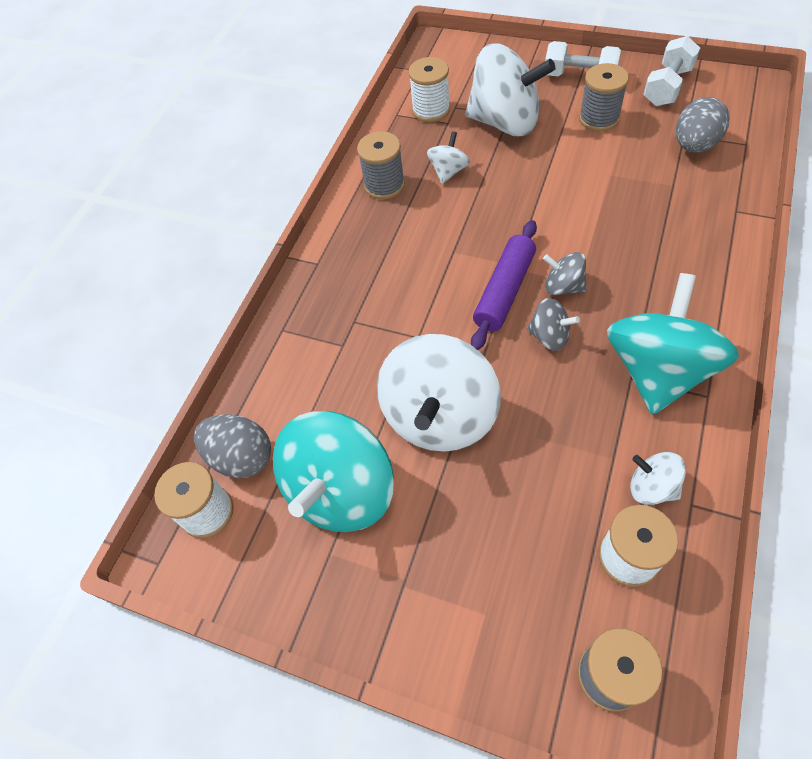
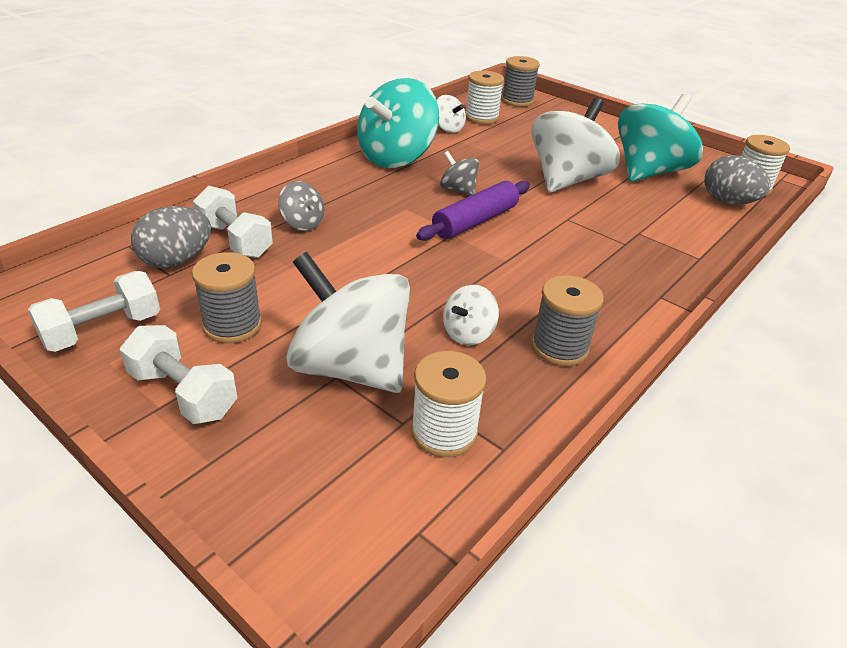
camera: 170 degrees left, 20 degrees down
grey spinning top [543,252,587,296] -> grey spinning top moved to [278,181,324,231]
none -> white dumbbell [193,186,273,258]

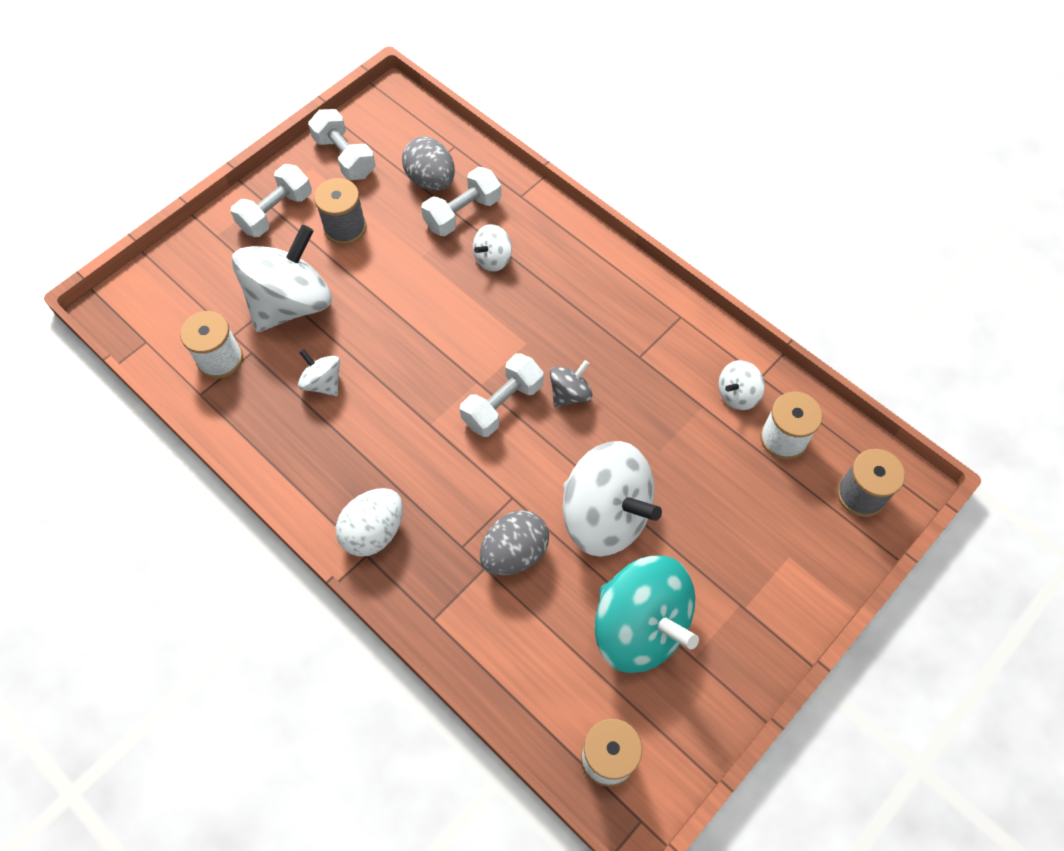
camera: 95 degrees right, 25 degrees up
grey spinning top [278,181,324,231] -> white spinning top [473,224,512,272]
turquoise spinning top [357,78,439,168] -> none
purple rolling pin [416,181,530,241] -> white dumbbell [460,353,544,437]
grey spool [531,275,604,366] -> none
grey egg [704,155,771,205] -> grey egg moved to [479,510,549,575]
none -> white egg [336,488,403,557]

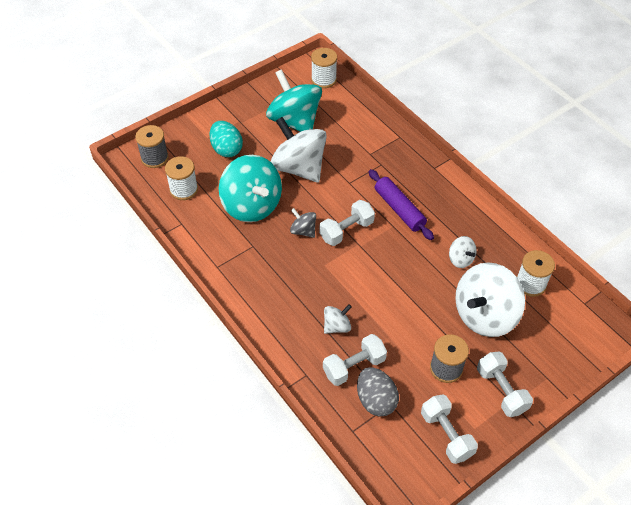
camera: 170 degrees left, 10 degrees down
white dumbbell [230,164,312,237] -> white dumbbell turned 75 degrees counterclockwise [477,352,533,417]
white egg [336,488,403,557] -> none
grey egg [479,510,549,575] -> none
grey spinning top [550,360,592,407] -> grey spinning top turned 75 degrees clockwise [290,208,316,238]
white spinning top [719,360,765,410] -> none
none -> turquoise egg [209,121,243,157]
none -> turquoise spinning top [219,155,282,222]
none -> purple rolling pin [369,169,434,240]

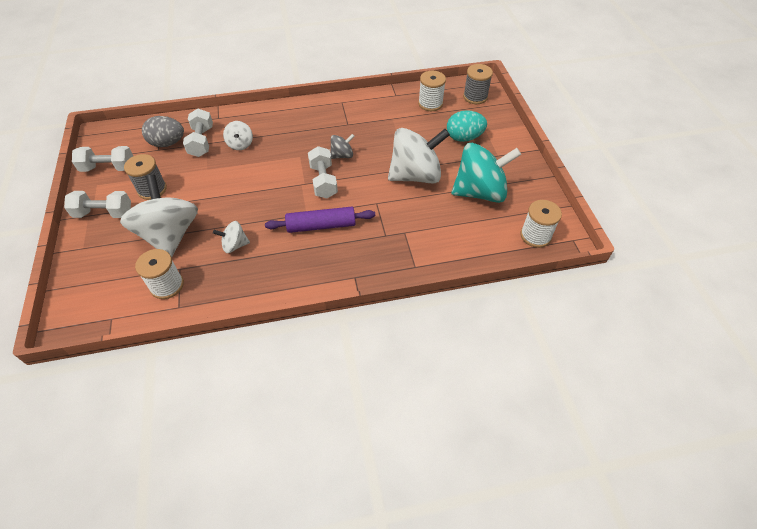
camera: 115 degrees right, 0 degrees up
turquoise spinning top [219,155,282,222] -> none

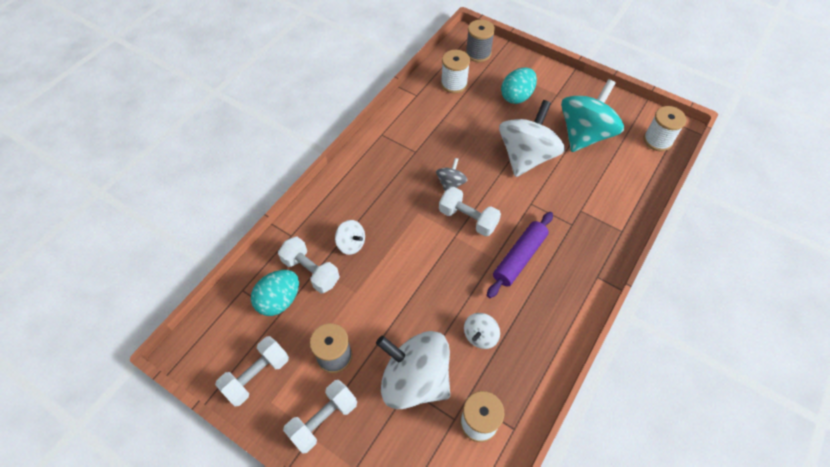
camera: 45 degrees left, 5 degrees up
grey egg [142,116,184,147] -> turquoise egg [251,270,299,316]

